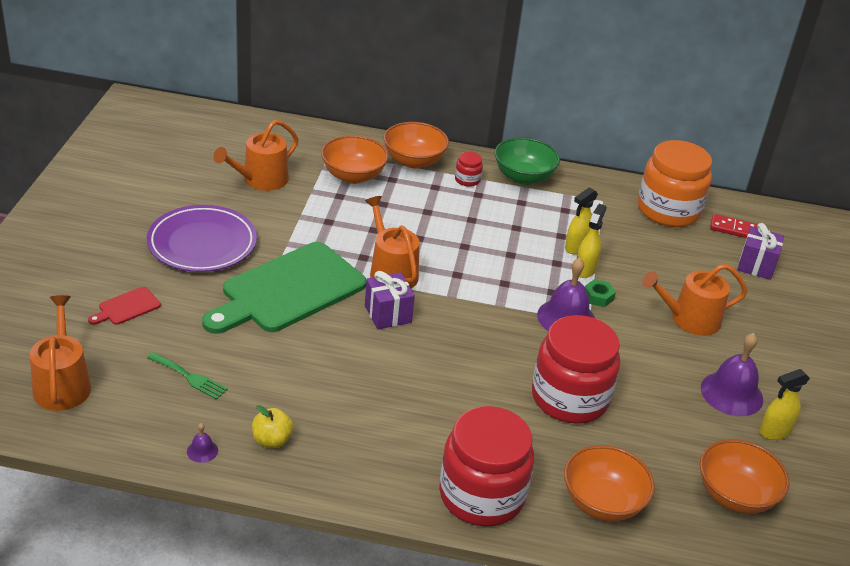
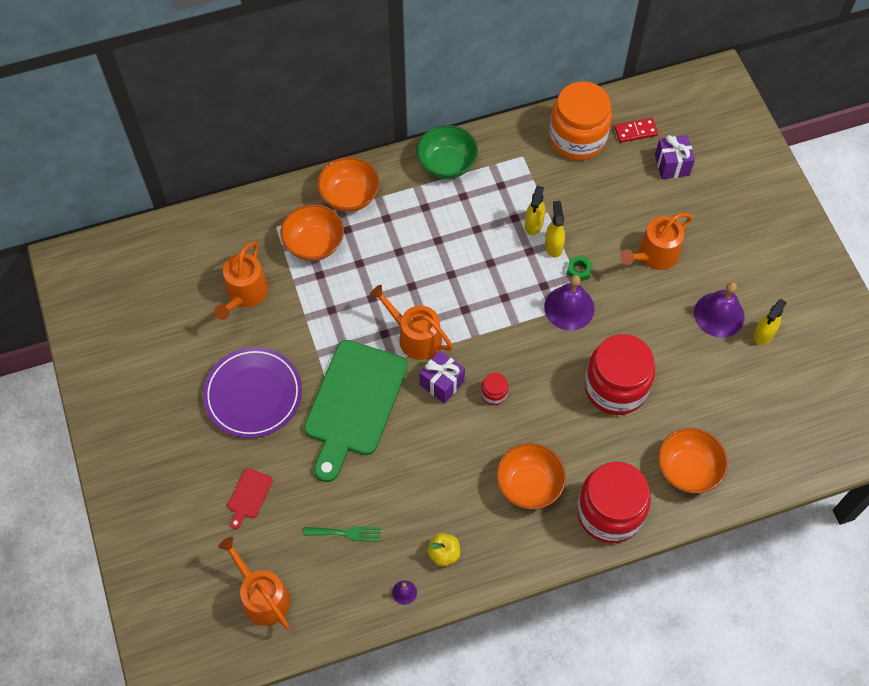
camera: 25 degrees left, 25 degrees up
red jar [455,152,483,187] -> red jar moved to [481,373,508,405]
orange bowl [700,439,789,514] -> orange bowl moved to [496,443,566,509]

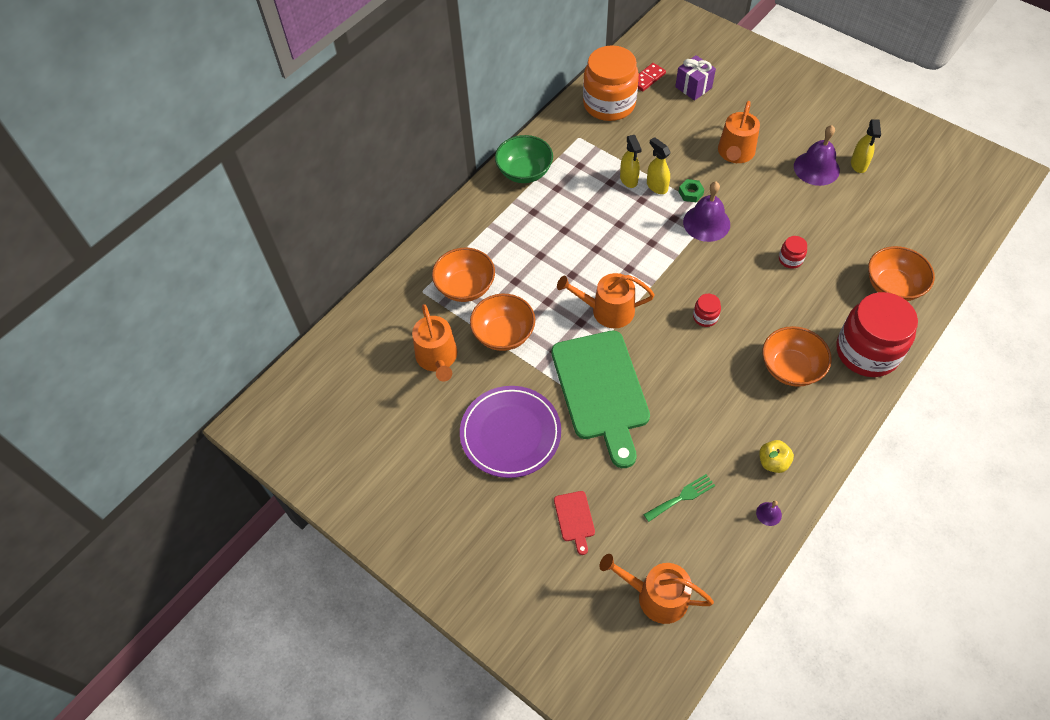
camera: 30 degrees left, 5 degrees down
orange bowl [317,157,380,212] -> orange bowl moved to [470,294,535,351]
purple gift [420,350,465,404] -> none
red jar [585,334,655,415] -> red jar [779,236,807,269], size x0.41

